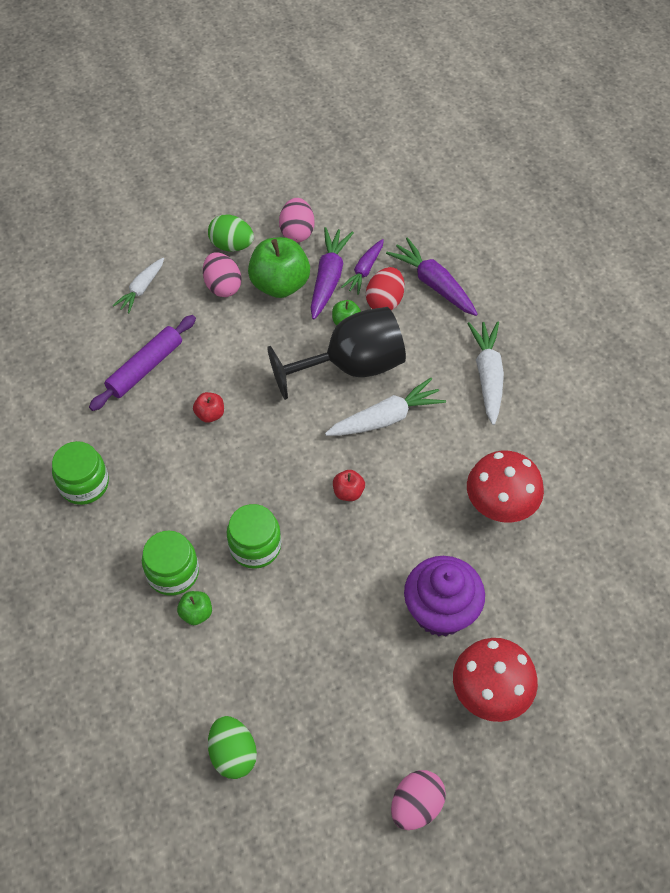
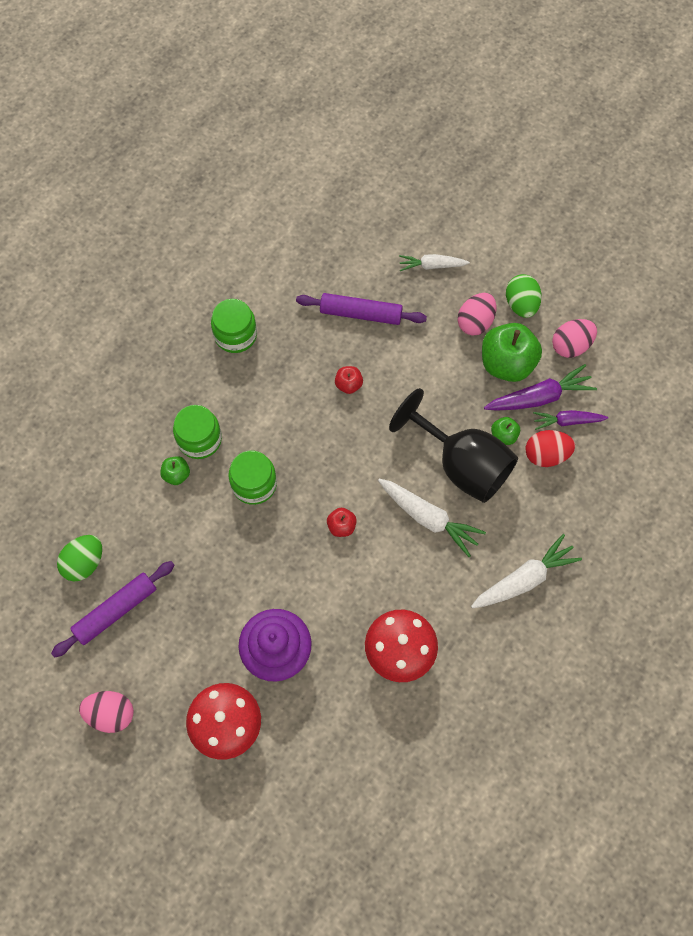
camera: 60 degrees right, 10 degrees up
purple carrot [386,237,478,316] -> none
none -> purple rolling pin [51,561,175,658]

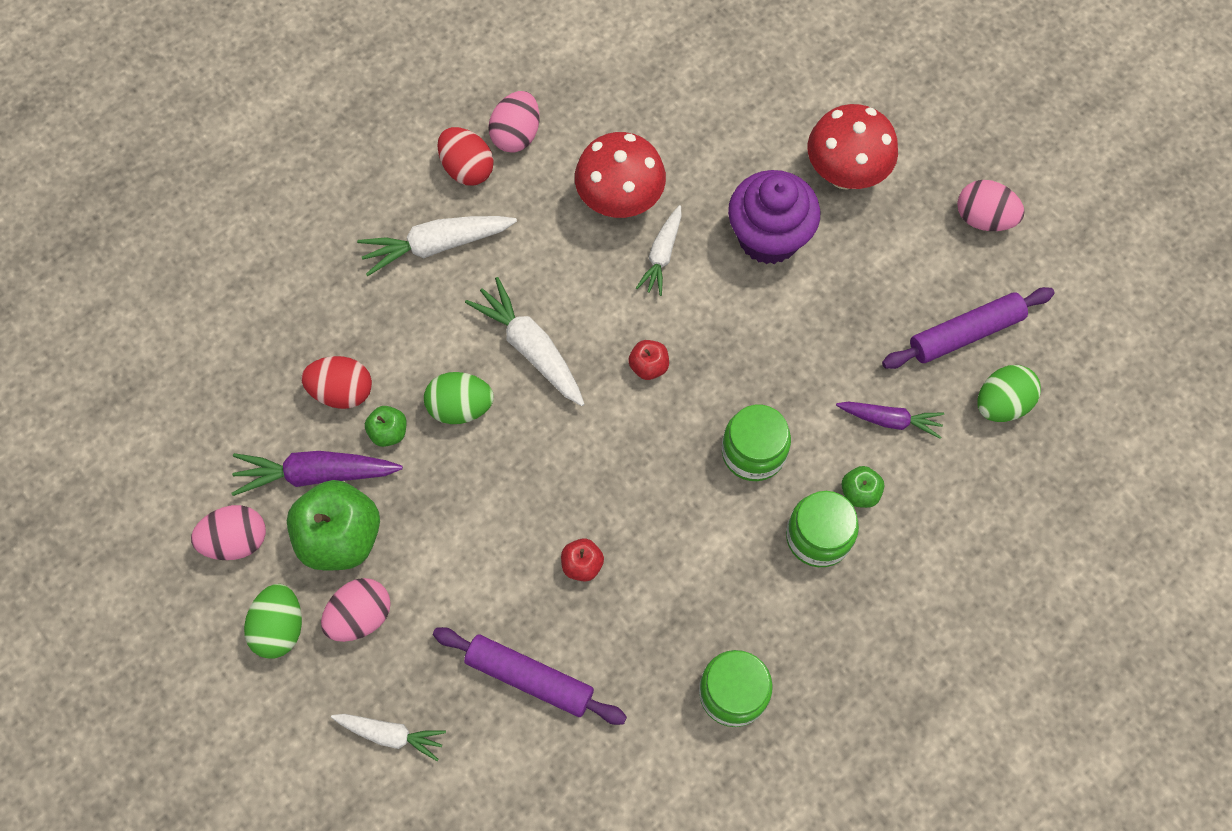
camera: 165 degrees left, 0 degrees up
black goblet [389,388,518,503] -> green egg [424,372,494,424]
purple carrot [533,410,608,430] -> purple carrot moved to [836,402,944,439]
none -> red egg [437,127,494,185]
none -> pink egg [488,91,540,153]
none -> white carrot [636,205,682,296]

